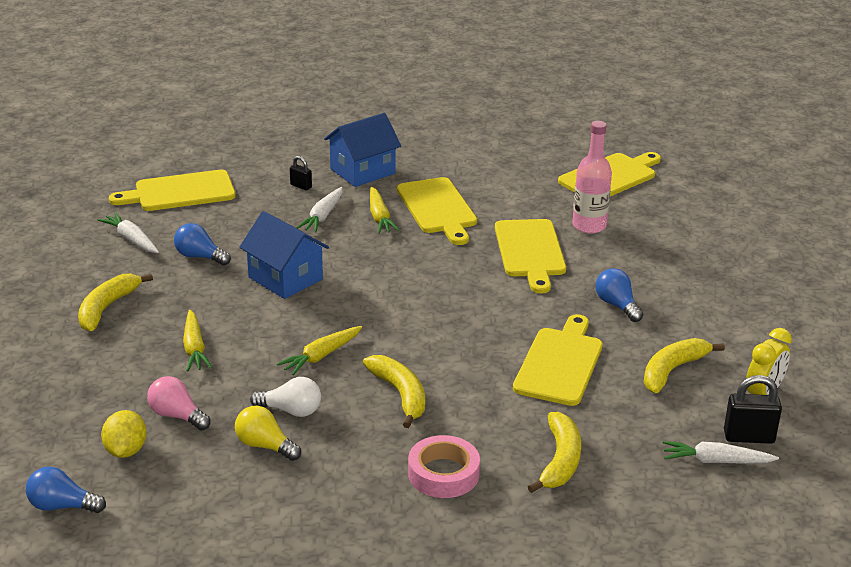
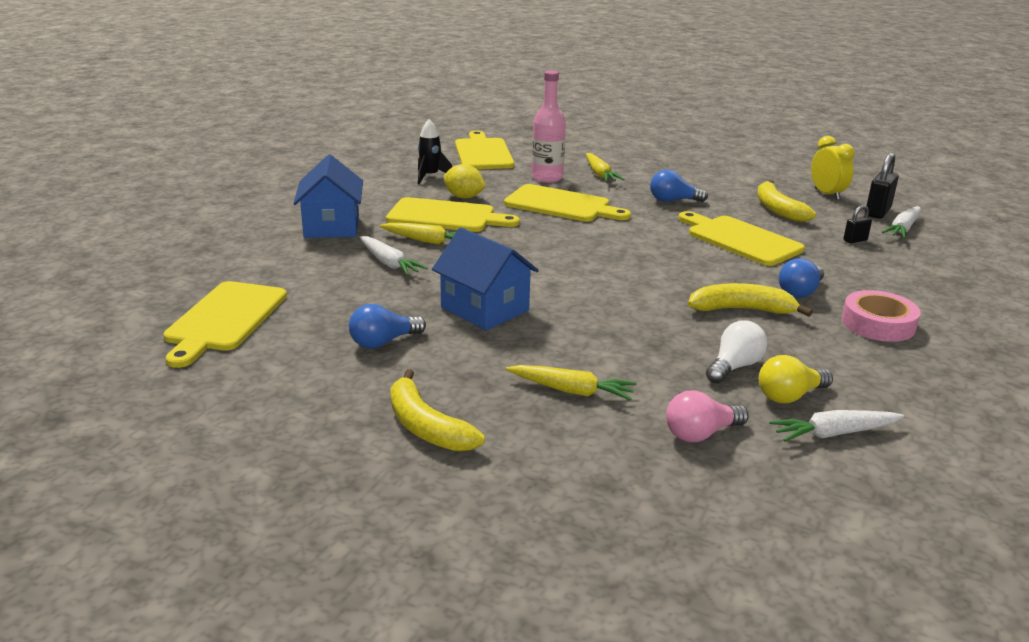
camera: 60 degrees left, 5 degrees down
blue light bulb [26,467,106,513] -> blue light bulb moved to [779,258,824,298]
white carrot [98,212,159,253] -> white carrot moved to [769,410,904,442]
yellow lemon [101,410,147,458] -> yellow lemon moved to [444,164,486,199]
blue house [239,211,329,299] -> blue house turned 60 degrees clockwise [432,228,539,330]
yellow carrot [277,326,362,375] -> yellow carrot moved to [586,153,625,182]
black padlock [290,156,312,190] -> black padlock moved to [843,205,872,243]
yellow banana [528,412,581,493] -> none
none -> black rocket [418,119,452,184]

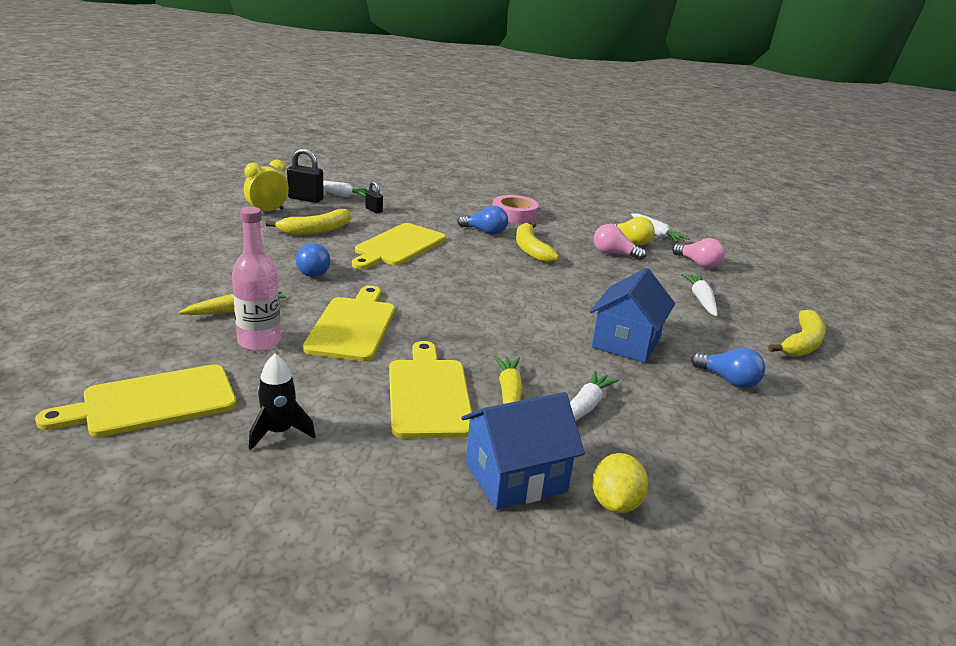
camera: 110 degrees left, 0 degrees up
yellow cutting board [163,281,287,368] -> none
yellow lemon [444,164,486,199] -> yellow lemon moved to [592,453,648,514]
yellow carrot [506,365,637,400] -> white carrot [681,274,718,316]
white light bulb [706,320,767,383] -> pink light bulb [594,224,646,260]

